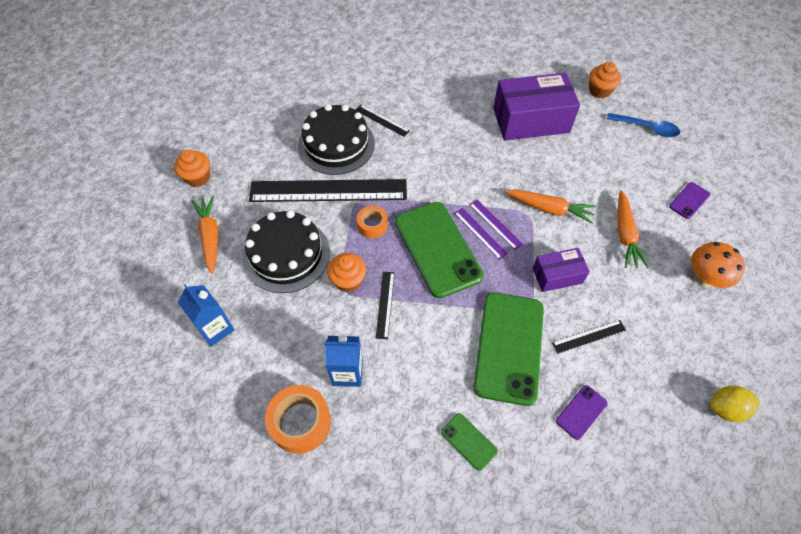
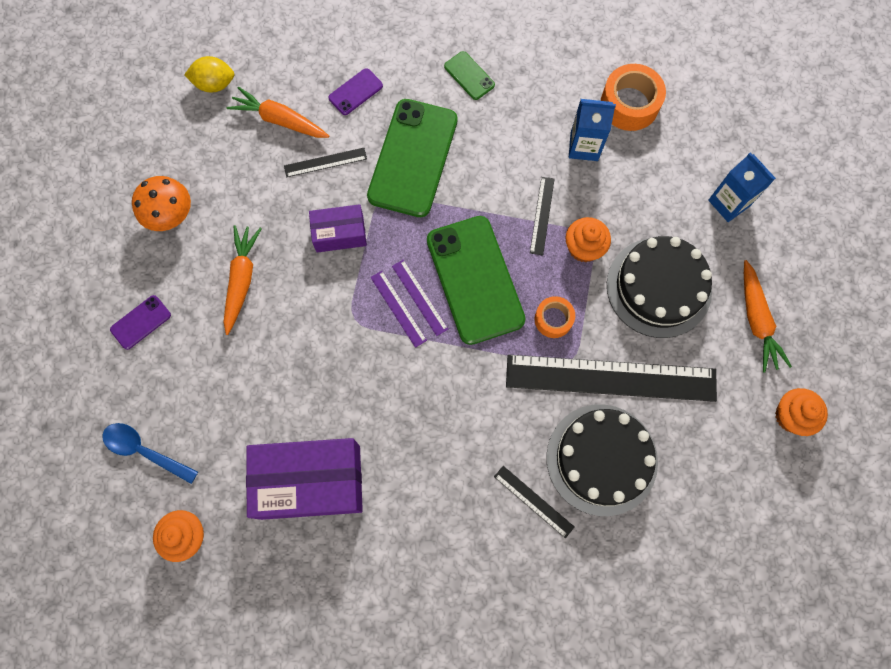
camera: 175 degrees left, 15 degrees up
orange carrot [505,189,596,224] -> orange carrot moved to [227,86,329,138]

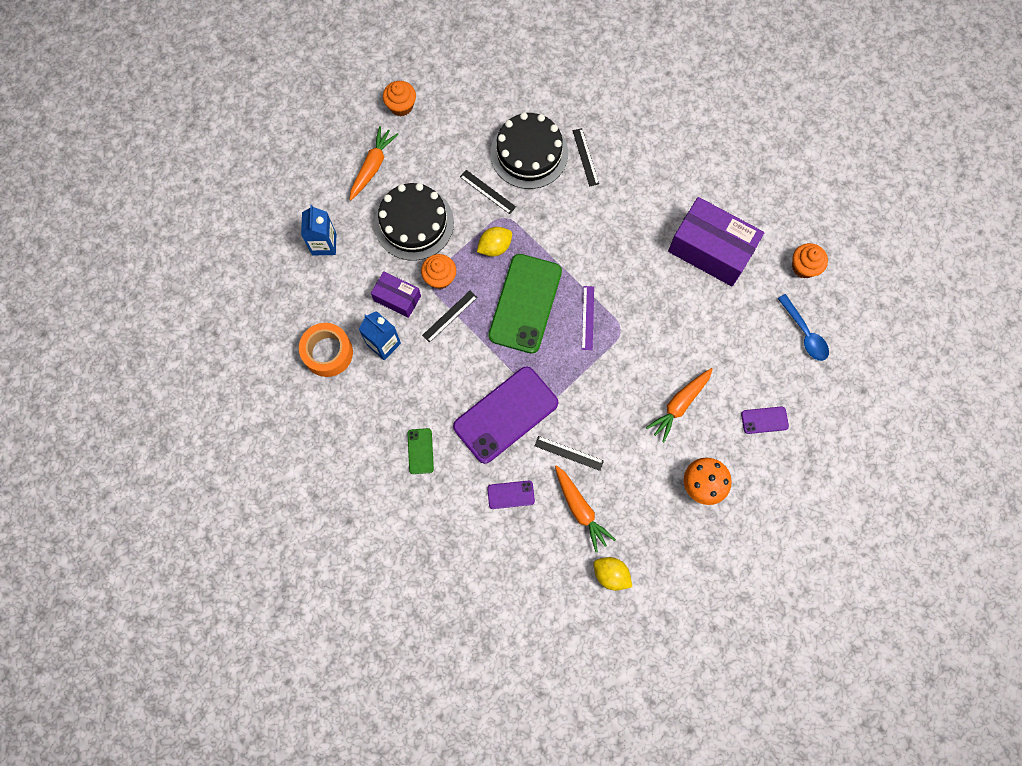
camera: 145 degrees left, 0 degrees up
purple box [309,204,367,253] -> purple box moved to [371,271,421,318]
green phone [367,99,458,217] -> purple phone [453,367,558,464]
purple ruler [392,259,448,336] -> none
black ruler [506,354,717,402] -> black ruler [460,170,516,214], size x0.42
orange tape [535,296,575,338] -> yellow lemon [477,227,512,257]

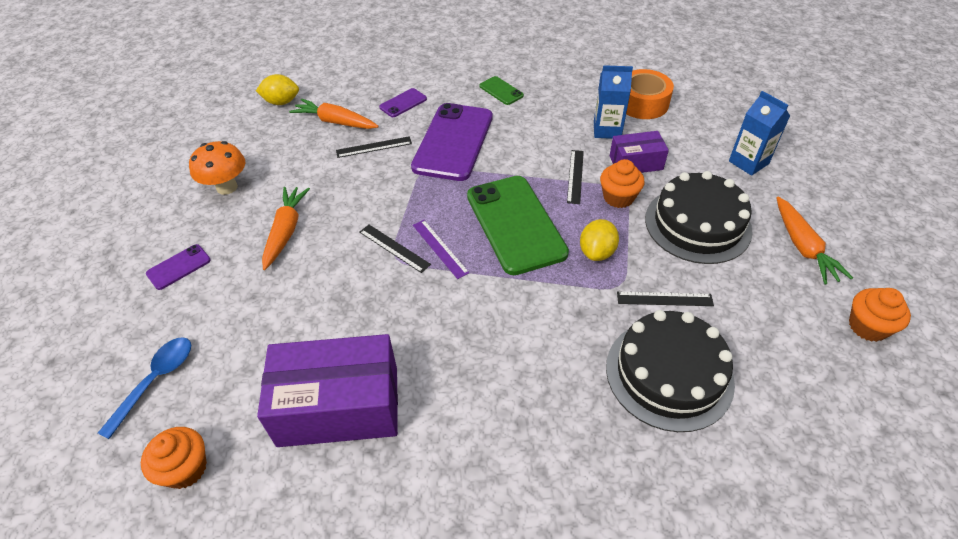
camera: 145 degrees right, 25 degrees down
black ruler [573,128,599,187] -> black ruler moved to [359,225,431,273]
blue spoon [777,294,829,361] -> blue spoon turned 90 degrees clockwise [98,337,191,439]

